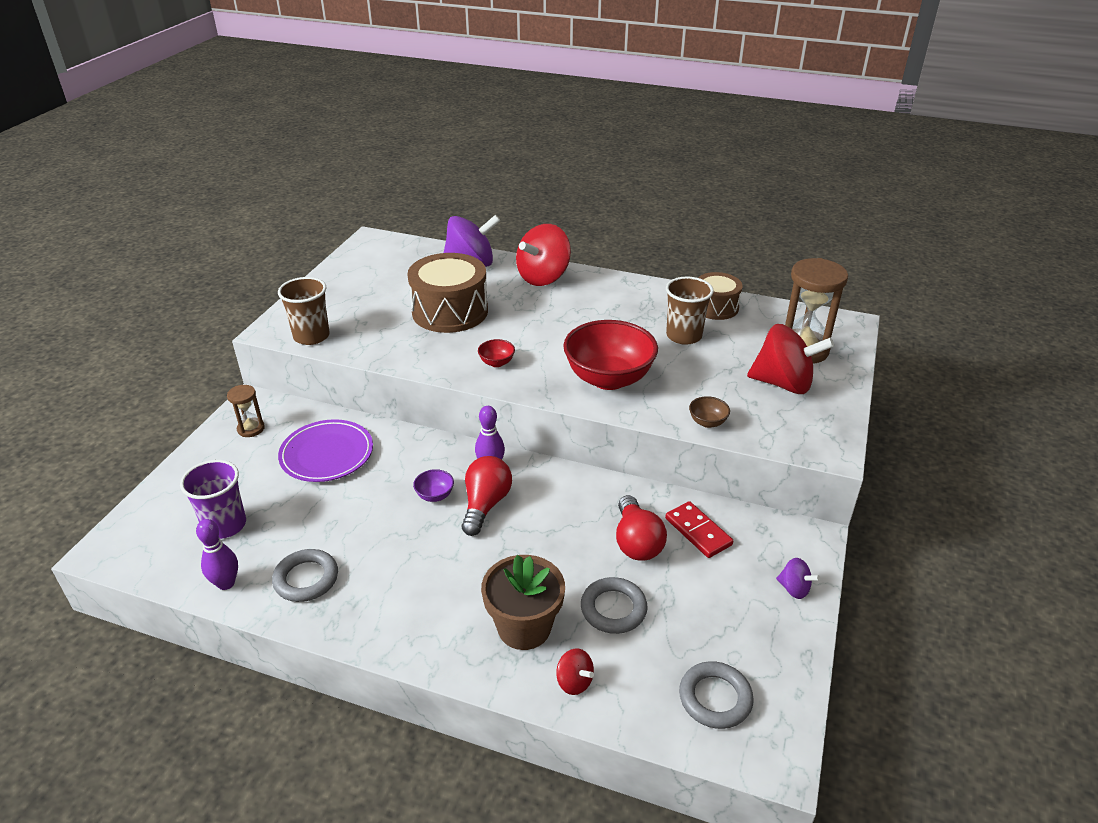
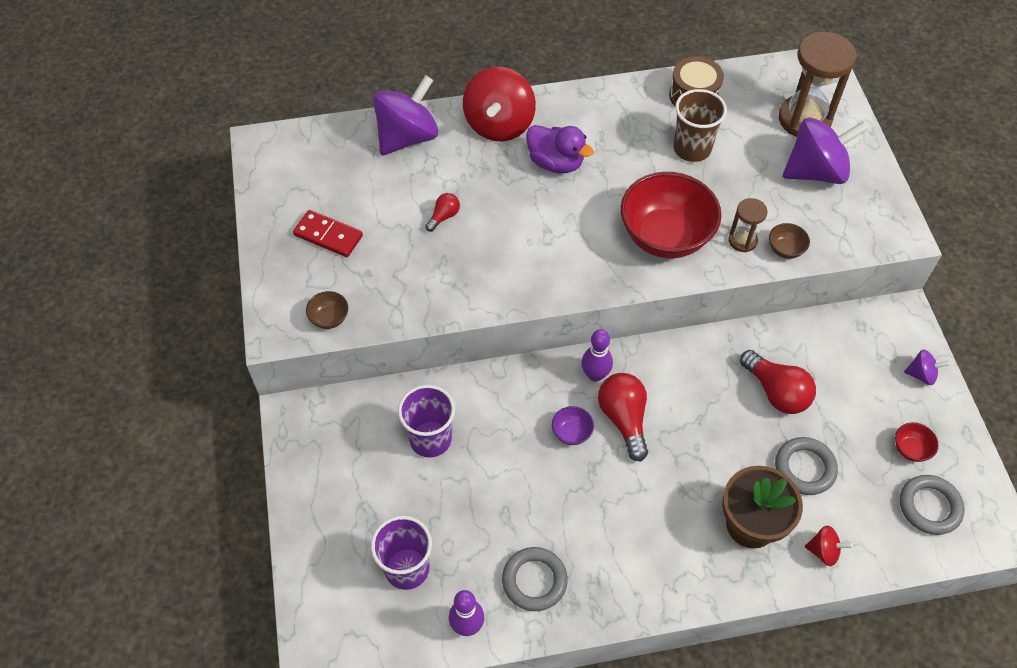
camera: 30 degrees left, 20 degrees up
brown hourglass [227,385,265,437] -> brown hourglass moved to [728,198,768,252]
brown cup [278,277,330,345] -> brown bowl [306,291,348,329]
purple plate [278,419,373,482] -> purple cup [398,385,455,457]
brown drum [407,253,488,333] -> red light bulb [425,193,460,232]
red bowl [478,339,515,367] -> red bowl moved to [895,422,939,462]
red domino [665,501,733,558] -> red domino moved to [293,210,363,257]
red spinning top [747,324,834,394] -> purple spinning top [783,118,868,184]
none -> purple duck [526,125,594,173]

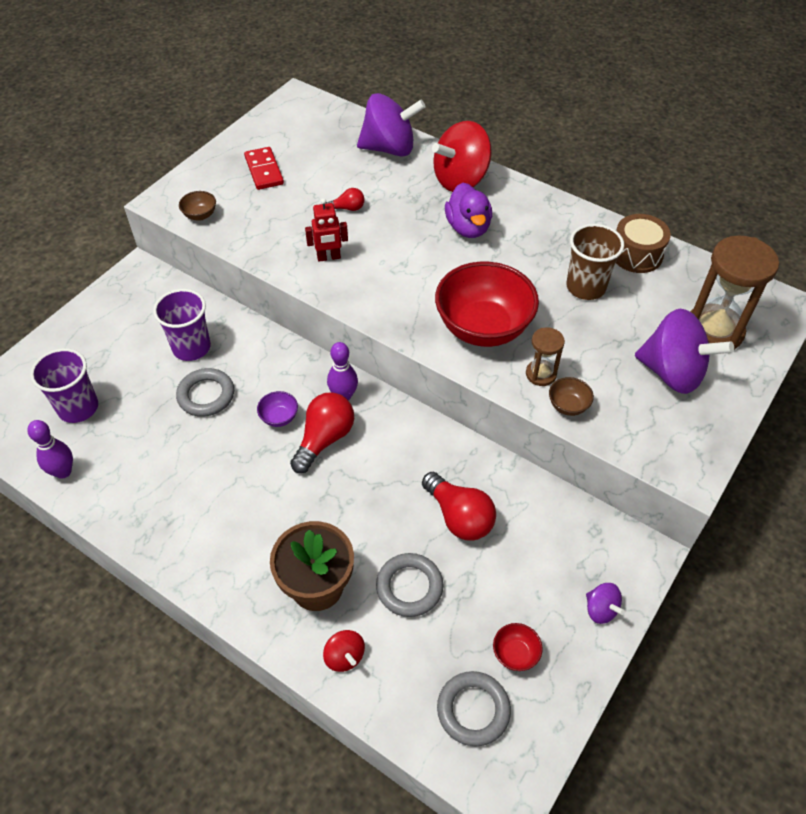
camera: 45 degrees right, 5 degrees down
grey ring [502,547,568,611] -> grey ring moved to [176,368,234,417]
red light bulb [740,350,816,414] -> red light bulb turned 45 degrees counterclockwise [422,472,496,540]
none -> red robot [305,198,348,262]

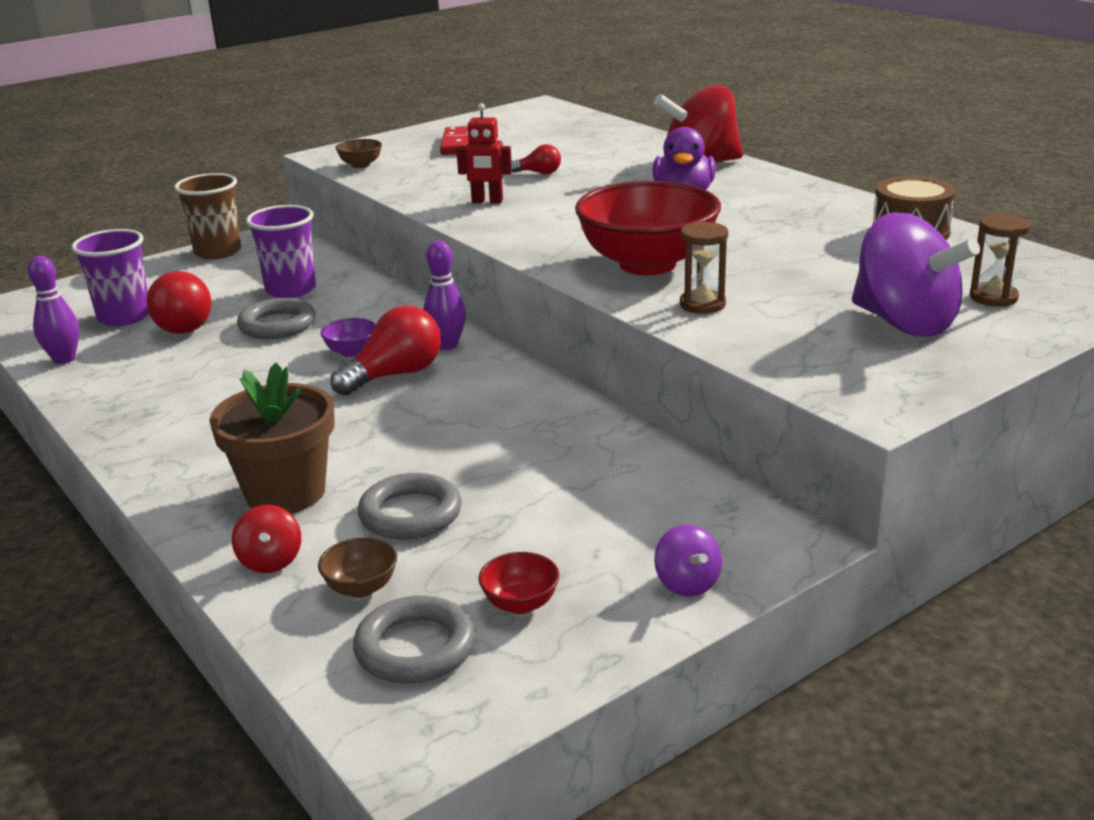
camera: 20 degrees right, 25 degrees down
purple spinning top [357,93,426,156] -> none
red light bulb [422,472,496,540] -> red light bulb moved to [146,271,212,334]
brown bowl [549,377,594,416] -> brown bowl moved to [318,537,397,598]
brown cup [567,224,624,300] -> brown cup moved to [174,173,241,259]
brown hourglass [690,236,779,350] -> brown hourglass [970,214,1030,307], size x0.51

